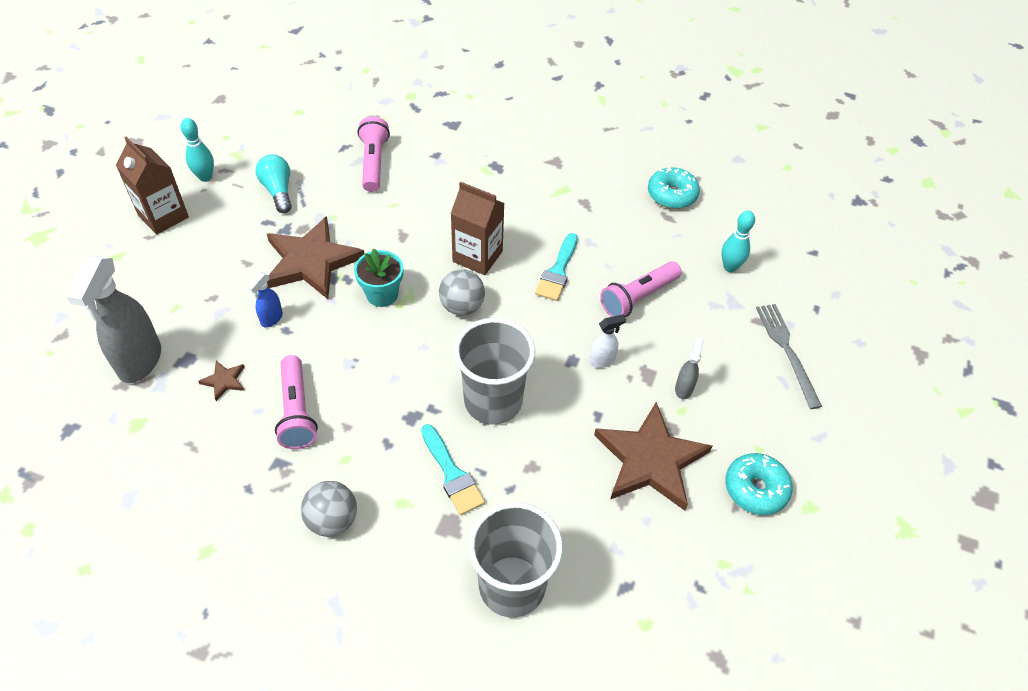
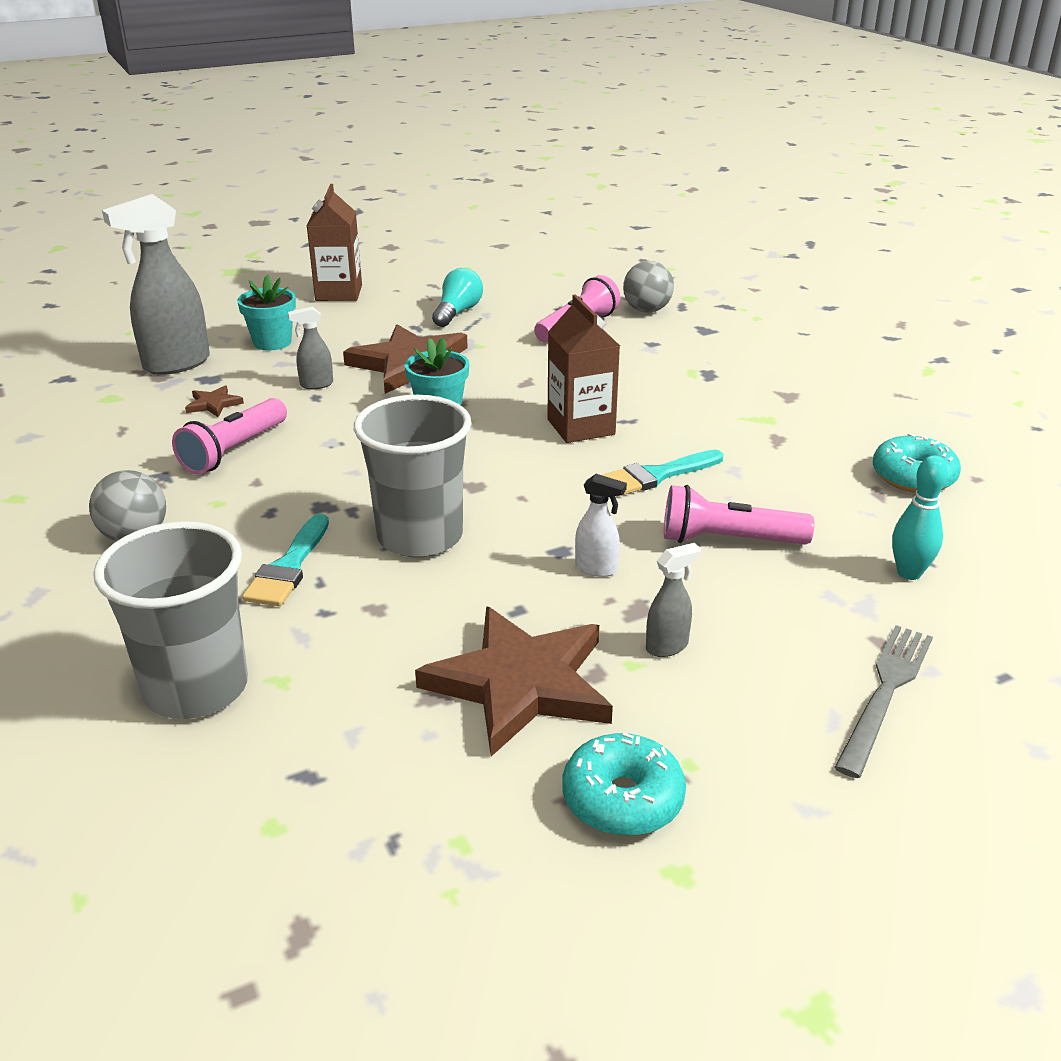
camera: 45 degrees right, 20 degrees down
turquoise bowling pin [181,118,214,182] -> none
blue spray bottle [246,272,283,327] -> grey spray bottle [288,307,333,389]
grey ball [439,269,485,316] -> grey ball moved to [623,261,674,313]
none -> turquoise flower pot [237,275,296,351]

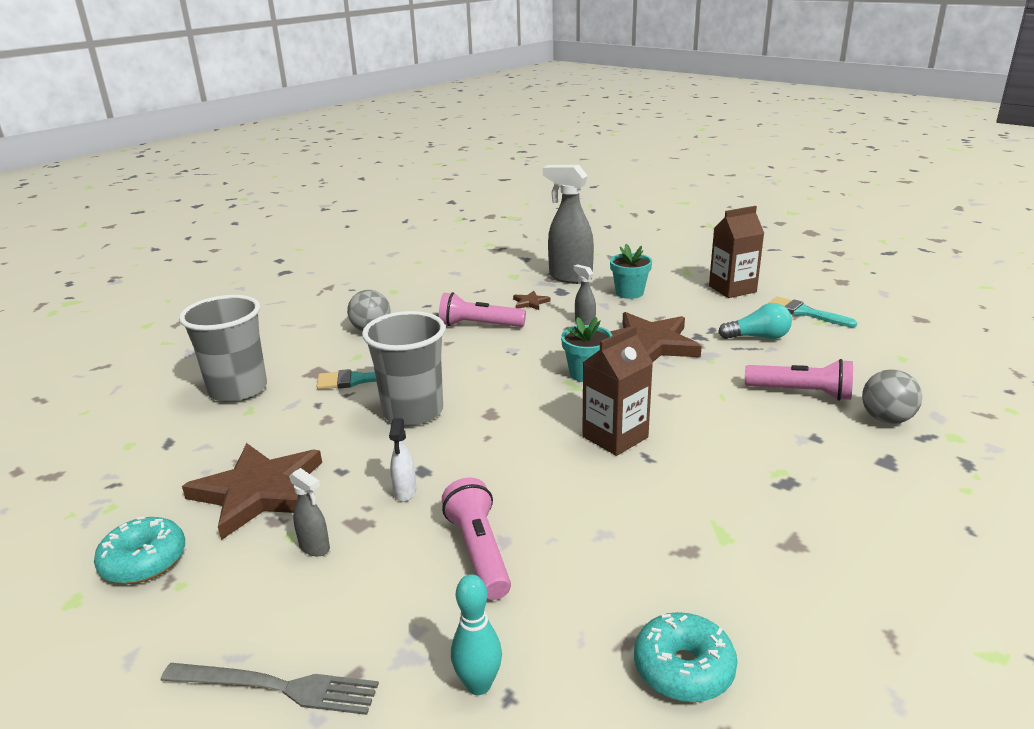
camera: 70 degrees right, 5 degrees down
turquoise brush [602,450,724,496] -> turquoise brush moved to [767,297,857,327]

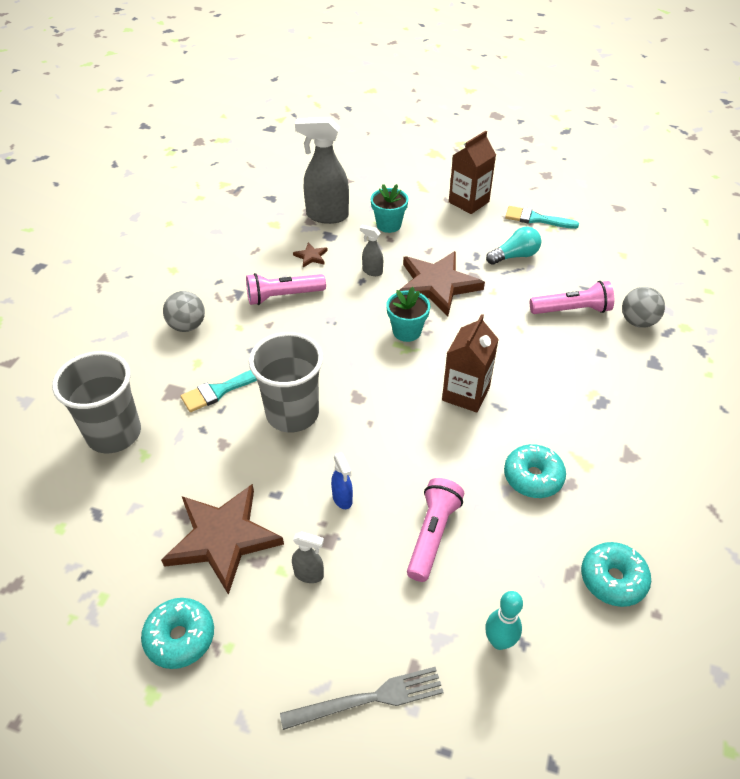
camera: 25 degrees left, 20 degrees up
white spray bottle [389,418,416,502] -> blue spray bottle [331,452,353,509]
pink flashlight [442,477,511,600] -> pink flashlight turned 60 degrees clockwise [407,478,464,582]
none -> turquoise donut [504,444,566,498]

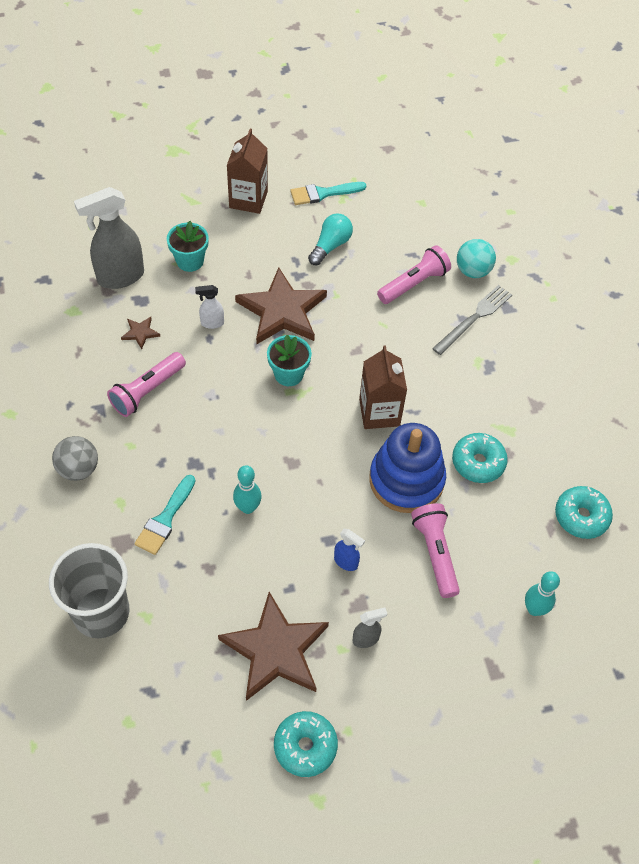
camera: 35 degrees left, 10 degrees up
grey cup [249,332,323,432] -> turquoise bowling pin [233,465,262,514]
grey fork [280,667,444,730] -> grey fork moved to [432,285,512,355]
grey spray bottle [360,225,383,276] -> white spray bottle [195,285,224,329]
grey ball [622,287,665,328] -> turquoise ball [457,239,496,278]
none -> blue stacking toy [369,423,446,513]

